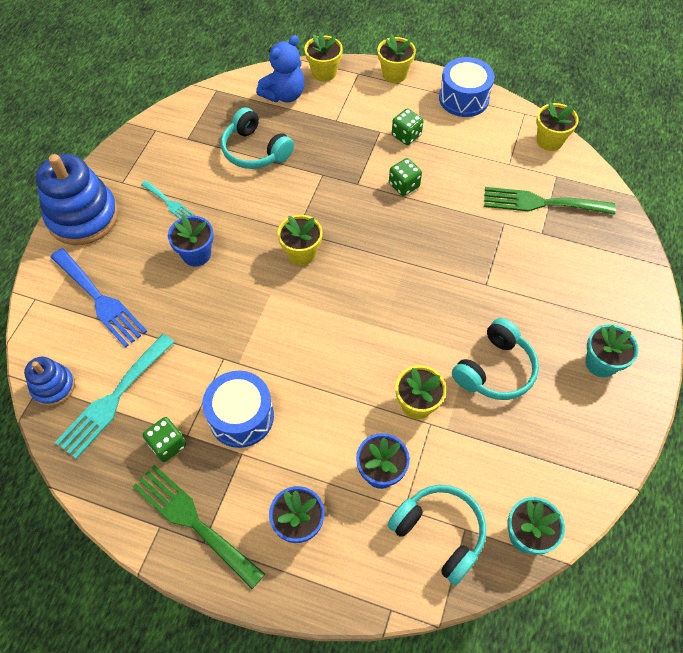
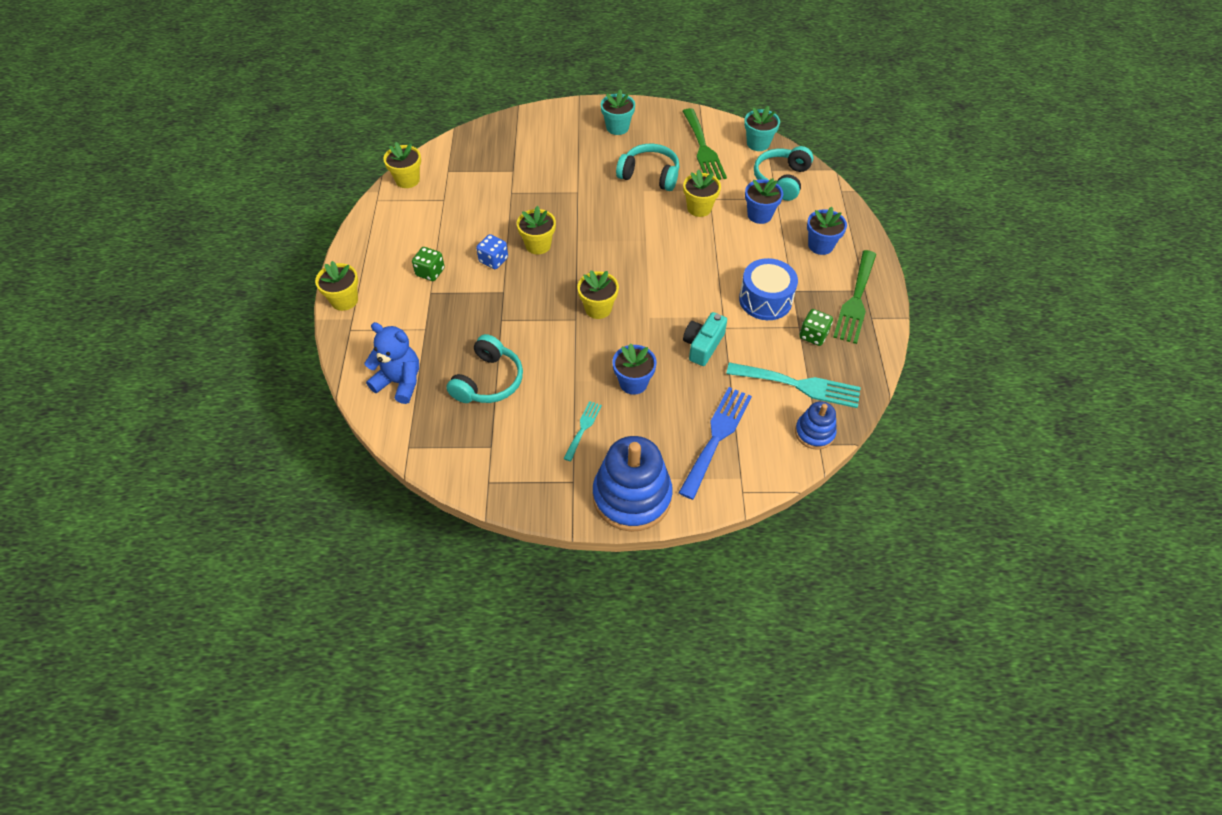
camera: 110 degrees left, 5 degrees down
yellow flower pot [305,32,343,82] -> yellow flower pot moved to [517,206,556,254]
green dice [389,158,422,196] -> blue dice [476,234,508,269]
blue drum [439,57,495,117] -> none
green fork [484,187,616,215] -> green fork moved to [683,108,727,180]
none -> turquoise camera [683,312,727,366]

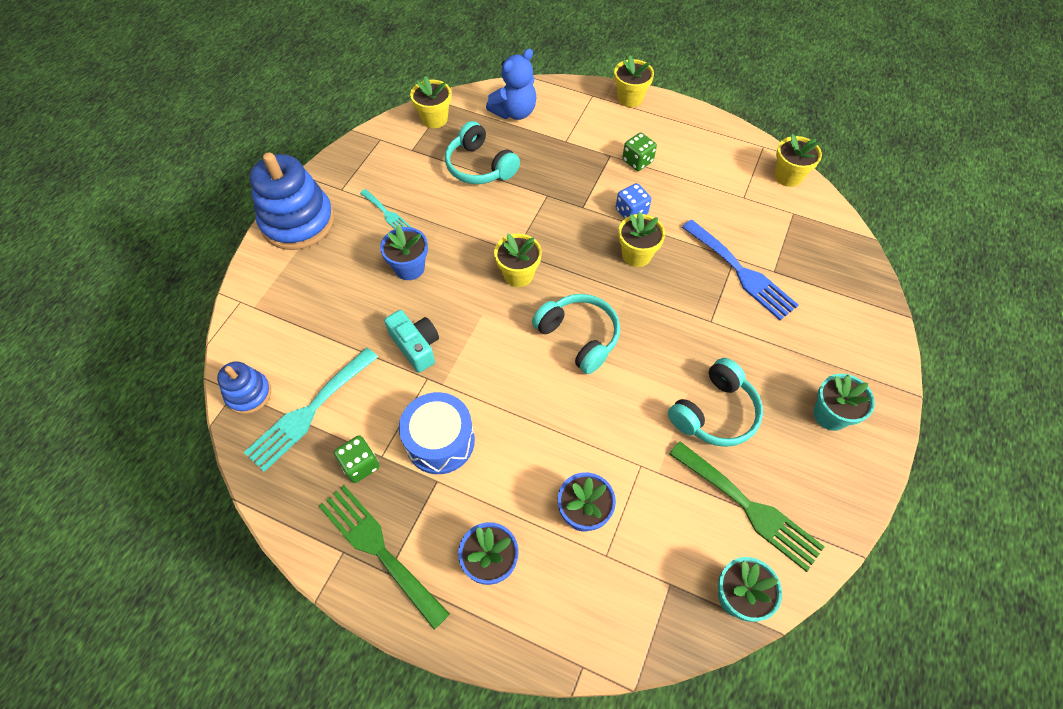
camera: 115 degrees right, 5 degrees up
blue fork [679,387,752,500] -> blue fork moved to [682,220,799,320]
green fork [683,108,727,180] -> green fork turned 150 degrees counterclockwise [669,441,825,572]
yellow flower pot [683,169,721,217] -> yellow flower pot moved to [410,76,451,128]
turquoise headphones [754,146,813,201] -> turquoise headphones moved to [532,294,620,374]

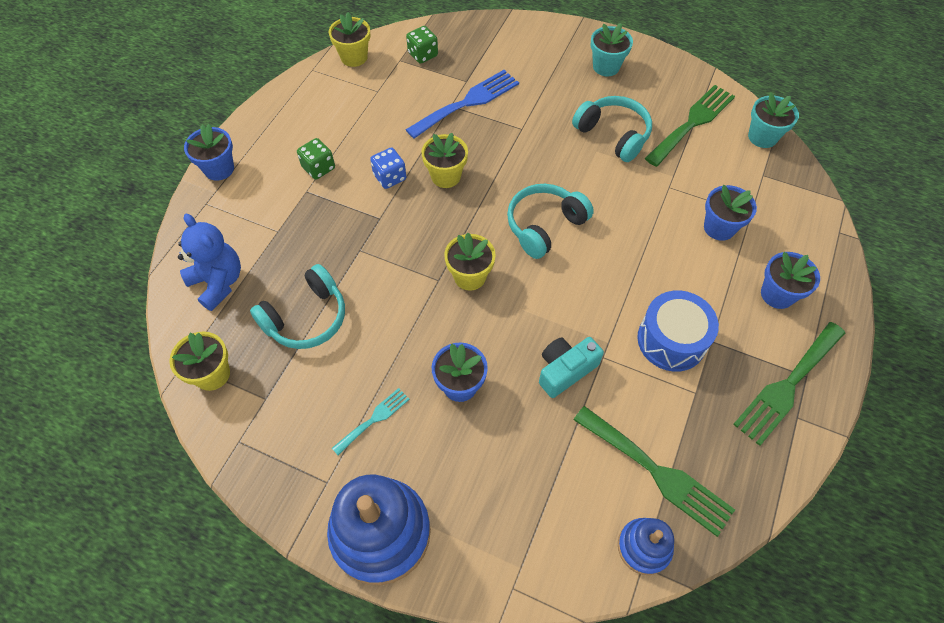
camera: 90 degrees left, 0 degrees up
turquoise fork [243,347,378,472] -> green fork [573,406,735,537]
green dice [334,435,380,483] -> green dice moved to [406,26,438,64]
yellow flower pot [614,55,654,107] -> blue flower pot [184,124,234,181]

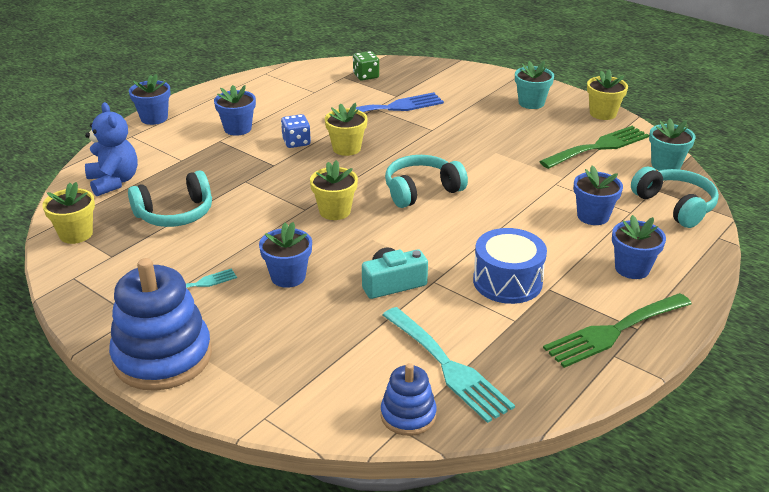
camera: 15 degrees right, 25 degrees down
green dice [297,138,335,180] -> blue flower pot [214,85,256,136]
yellow flower pot [329,12,370,67] -> yellow flower pot moved to [587,69,628,120]
turquoise headphones [572,96,652,162] -> turquoise headphones moved to [631,167,719,228]
green fork [573,406,735,537] -> turquoise fork [383,307,515,423]

